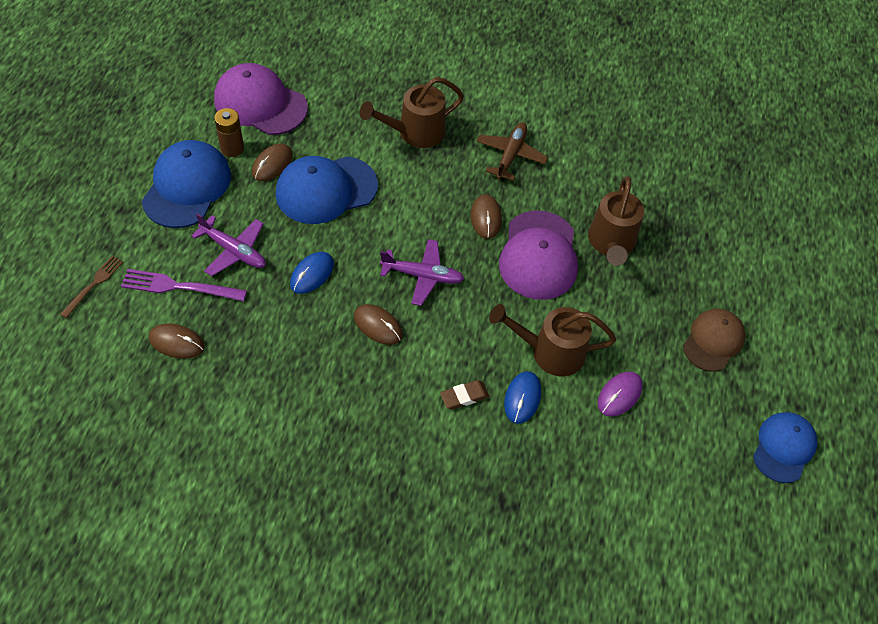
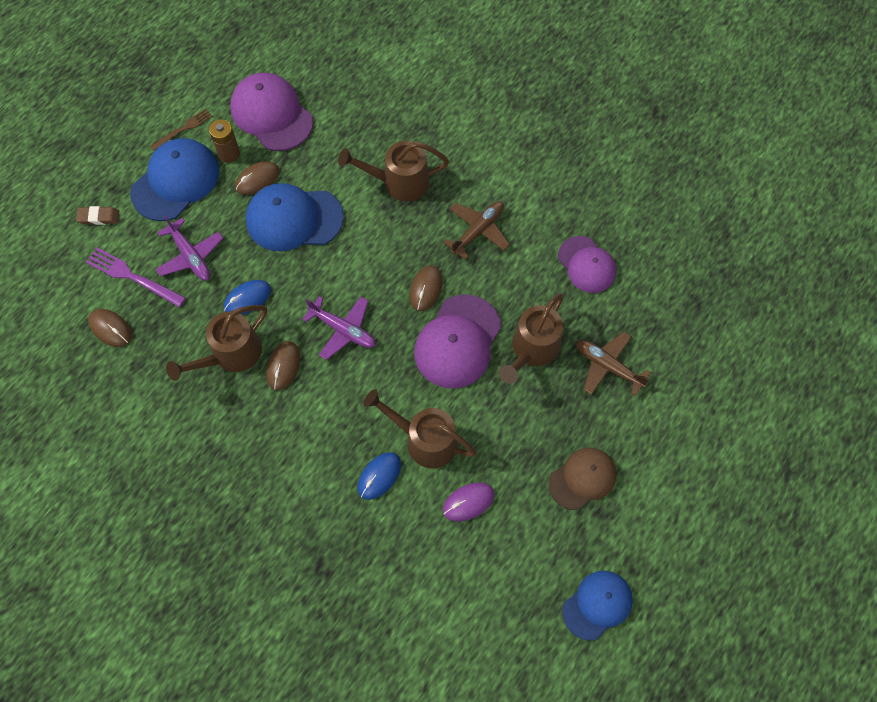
camera: 25 degrees right, 10 degrees up
brown fork [60,256,123,318] -> brown fork moved to [150,108,213,151]
brown mouse [354,304,403,345] -> brown mouse turned 45 degrees clockwise [266,341,300,390]
brown eraser [440,380,489,409] -> brown eraser moved to [76,206,119,225]
none -> brown watering can [166,305,267,381]
none -> purple cap [558,236,616,293]
none -> brown plane [575,332,651,396]

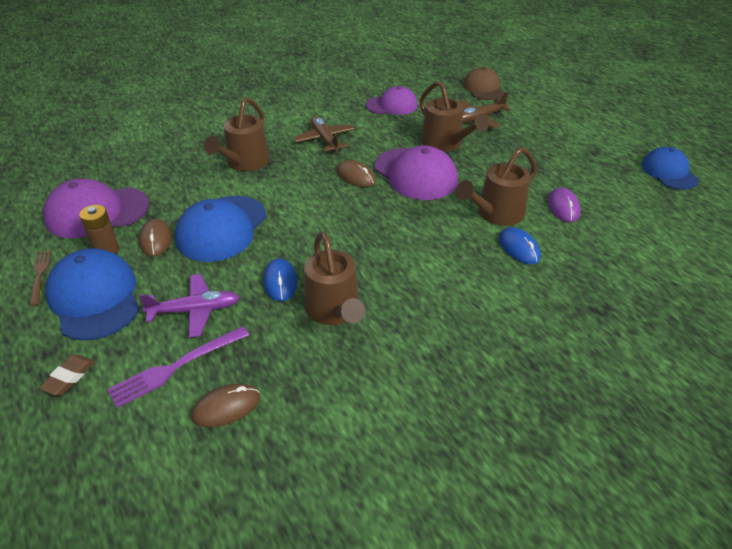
camera: 65 degrees left, 25 degrees down
brown mouse [266,341,300,390] -> none
purple plane [302,296,376,360] -> none
brown cap [549,448,616,510] -> brown cap moved to [463,67,503,100]

